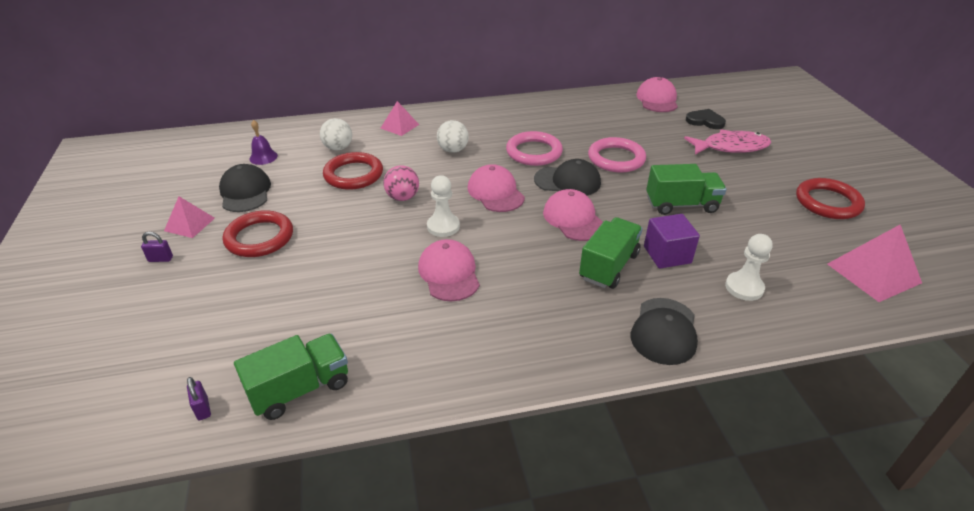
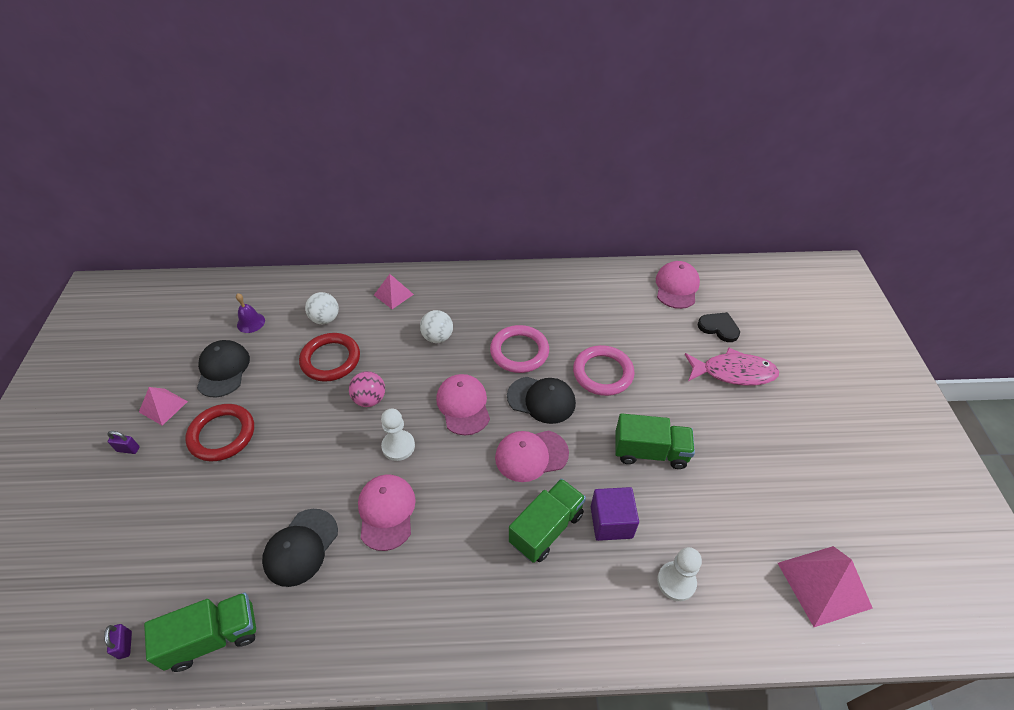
camera: 10 degrees right, 10 degrees up
pink cap [543,189,603,241] -> pink cap turned 90 degrees counterclockwise [495,430,569,482]
black cap [631,298,698,365] -> black cap moved to [262,509,338,587]
red ring [796,178,865,219] -> none

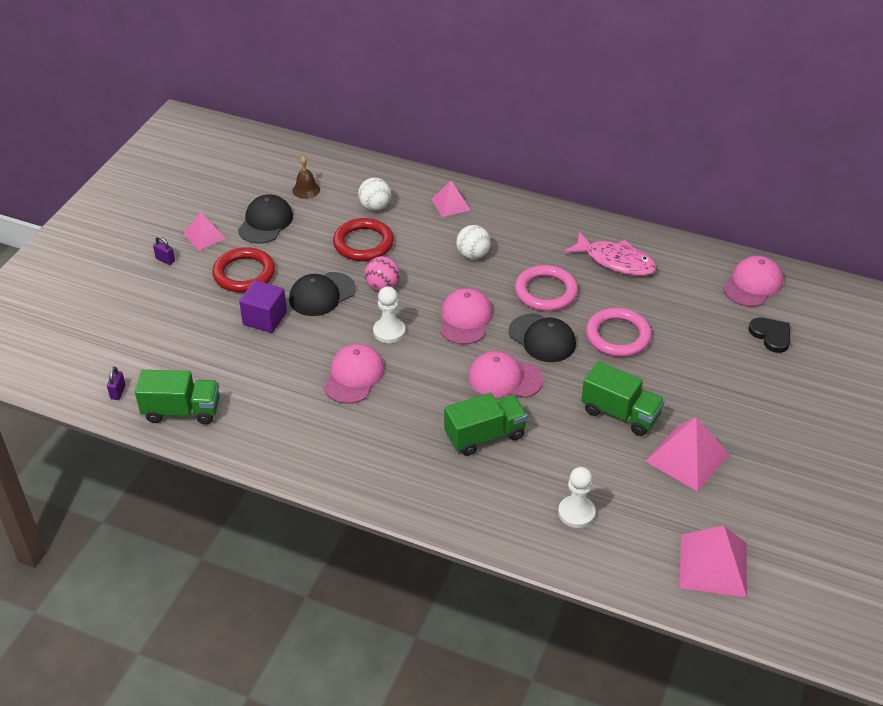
camera: 25 degrees right, 5 degrees down
purple bell [236,293,265,333] -> brown bell [292,156,320,199]
black cap [262,509,338,587] -> black cap moved to [289,272,356,316]
purple cube [591,487,639,541] -> purple cube moved to [239,280,287,333]
pink fish [685,348,779,386] -> pink fish moved to [564,231,657,276]
none -> pink pyramid [646,417,730,492]

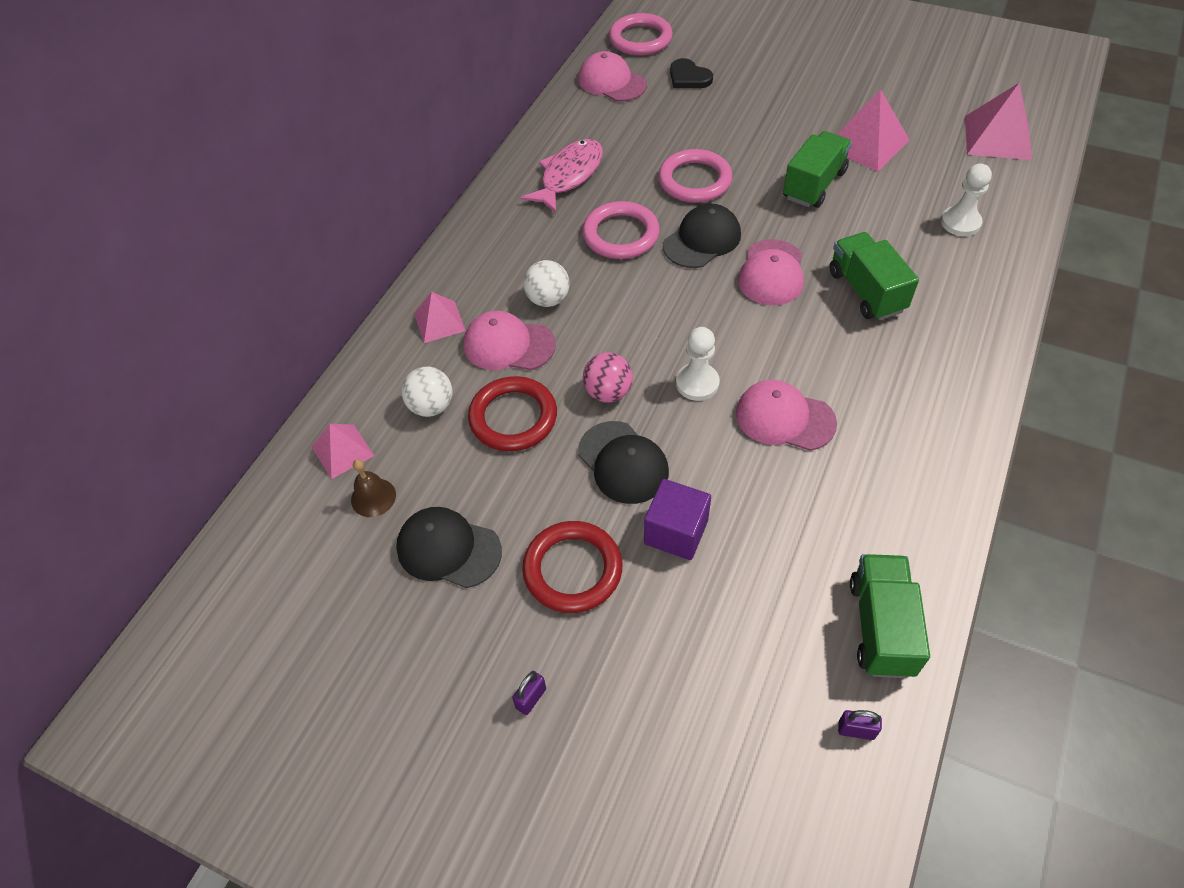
camera: 85 degrees left, 10 degrees up
pink pyramid [184,212,226,251] -> pink pyramid moved to [312,424,374,479]
pink cap [440,288,493,344] -> pink cap moved to [463,311,556,370]
black heart [749,318,790,353] -> black heart turned 105 degrees counterclockwise [670,58,713,88]
none -> pink ring [609,13,673,56]

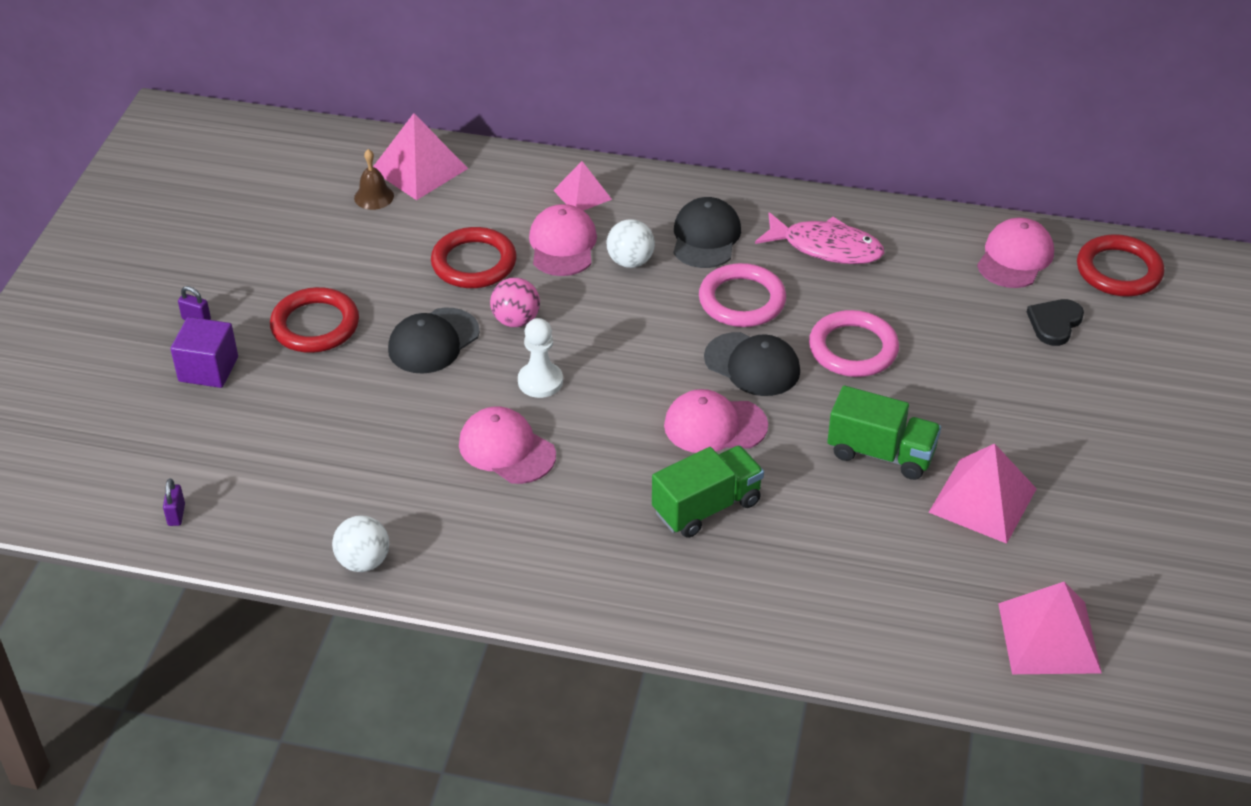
camera: 75 degrees right, 10 degrees down
pink pyramid [312,424,374,479] -> pink pyramid [373,113,468,200], size x1.63
black cap [396,507,502,588] -> black cap moved to [674,197,741,268]
white ball [402,367,452,417] -> white ball moved to [332,515,389,572]
pink ring [609,13,673,56] -> red ring [1077,234,1164,297]
purple cube [644,479,711,560] -> purple cube moved to [171,317,238,388]
pink cap [736,380,837,451] -> pink cap turned 60 degrees counterclockwise [459,406,556,484]
green truck [850,554,930,678] -> none
white pawn [941,164,992,236] -> none

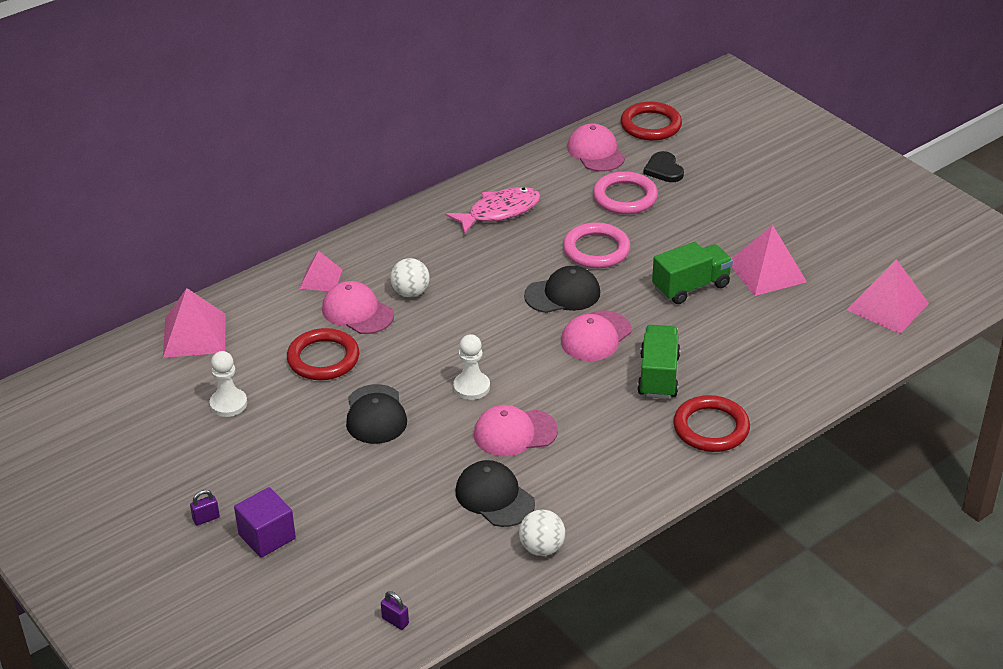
camera: 50 degrees left, 5 degrees down
red ring [270,287,359,353] -> red ring moved to [673,395,750,452]
brown bell [354,149,394,210] -> none
pink ball [490,278,540,327] -> none
black cap [674,197,741,268] -> black cap moved to [455,460,535,527]
pink ring [699,263,786,327] -> pink ring moved to [593,171,658,214]
none -> white pawn [210,351,247,417]

